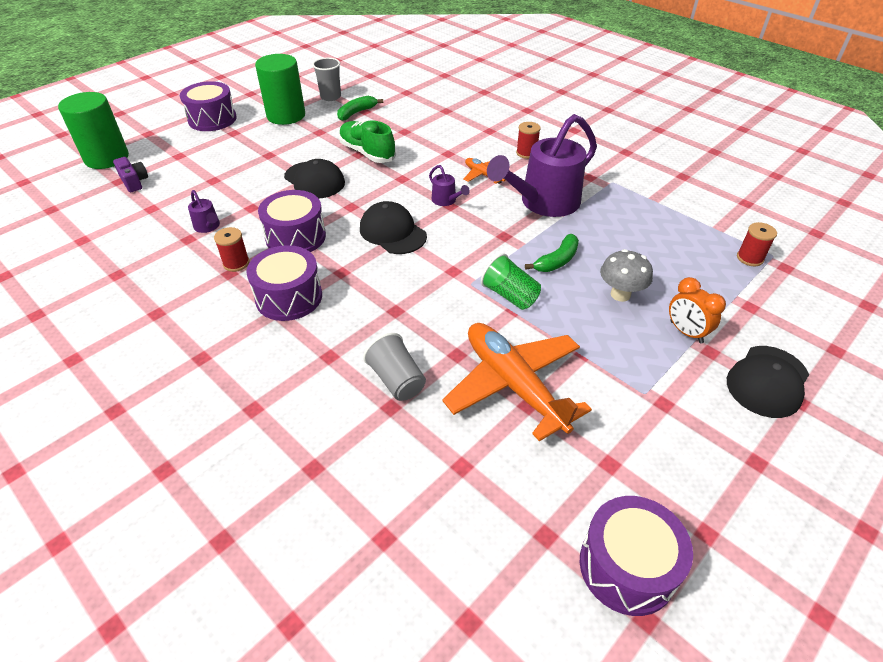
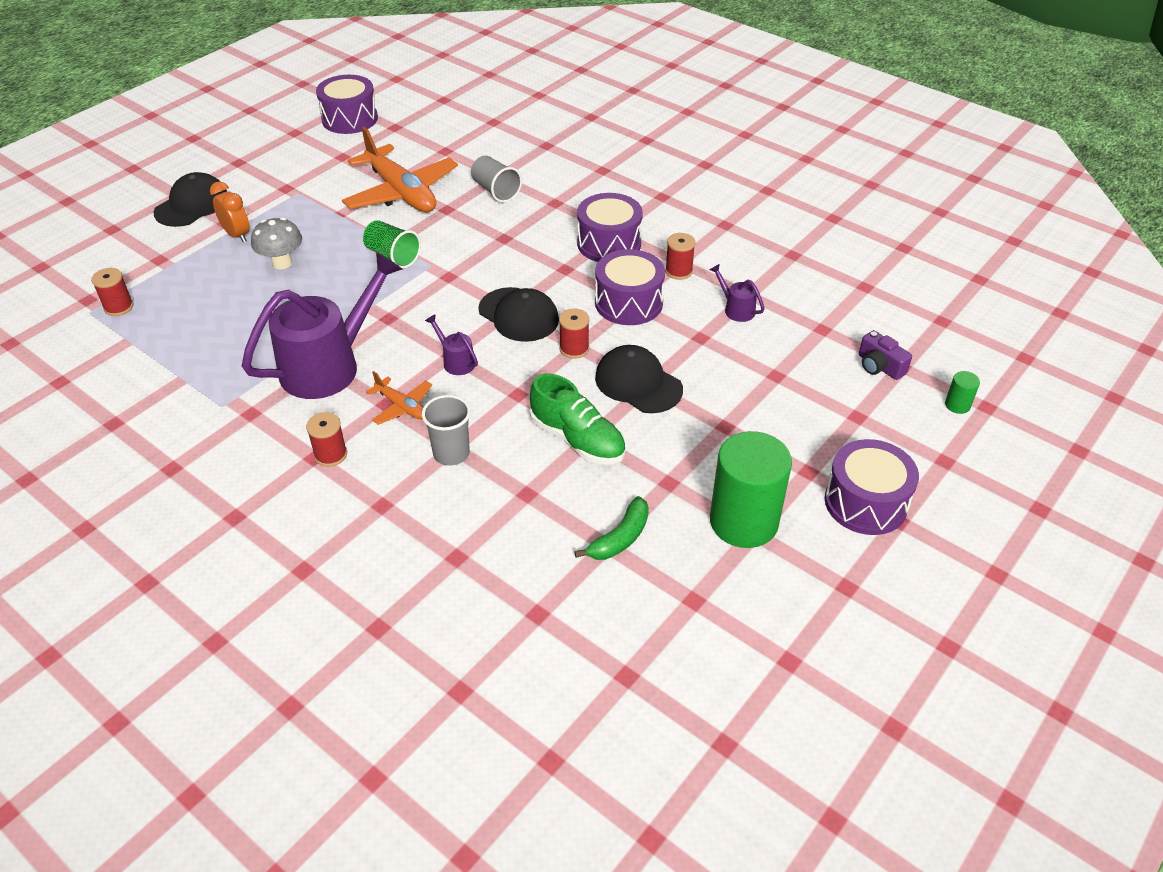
camera: 175 degrees right, 0 degrees up
green cylinder [58,92,129,169] -> green cylinder [945,371,980,414], size x0.41
grey cup [312,58,341,101] -> grey cup moved to [422,395,471,466]
green banana [525,234,579,272] -> none
none -> red spool [559,308,589,359]

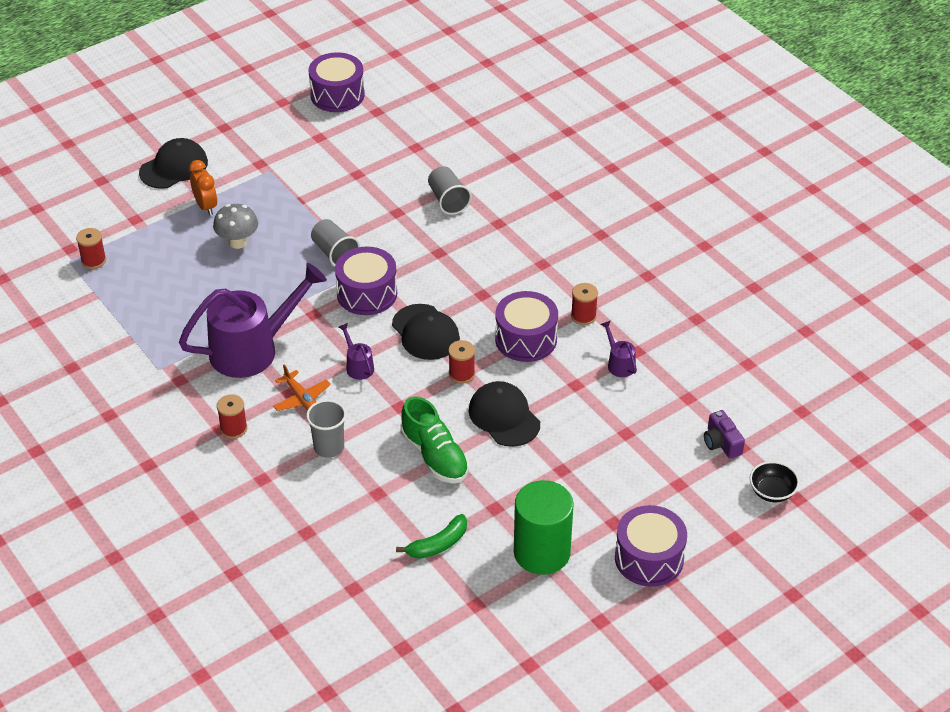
camera: 15 degrees right, 0 degrees up
orange plane [342,127,458,212] -> none
green cup [363,220,421,269] -> grey cup [311,219,360,267]
purple drum [577,193,643,262] -> purple drum moved to [335,246,397,315]
green cylinder [945,371,980,414] -> black bowl [750,461,799,502]

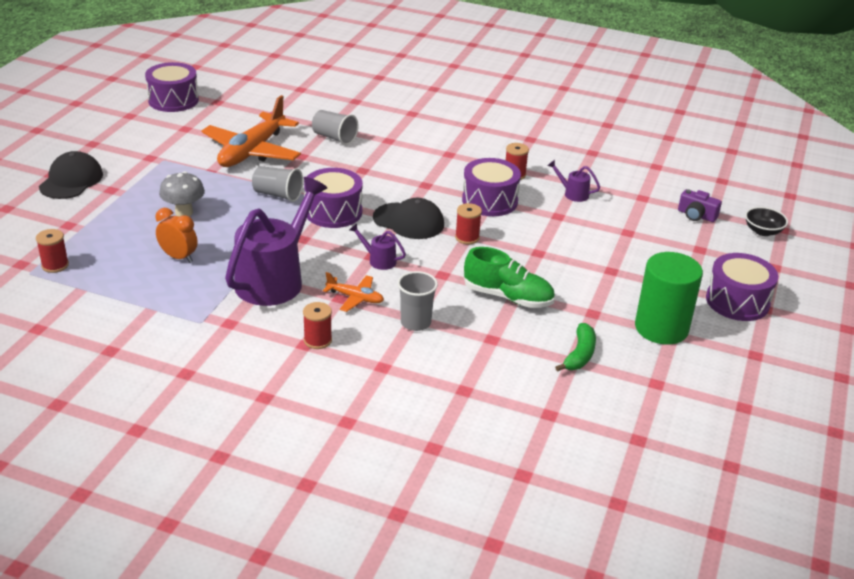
camera: 35 degrees left, 10 degrees down
orange clock [189,160,217,216] -> orange clock moved to [155,208,198,263]
black cap [469,381,540,447] -> none
none -> orange plane [202,95,301,167]

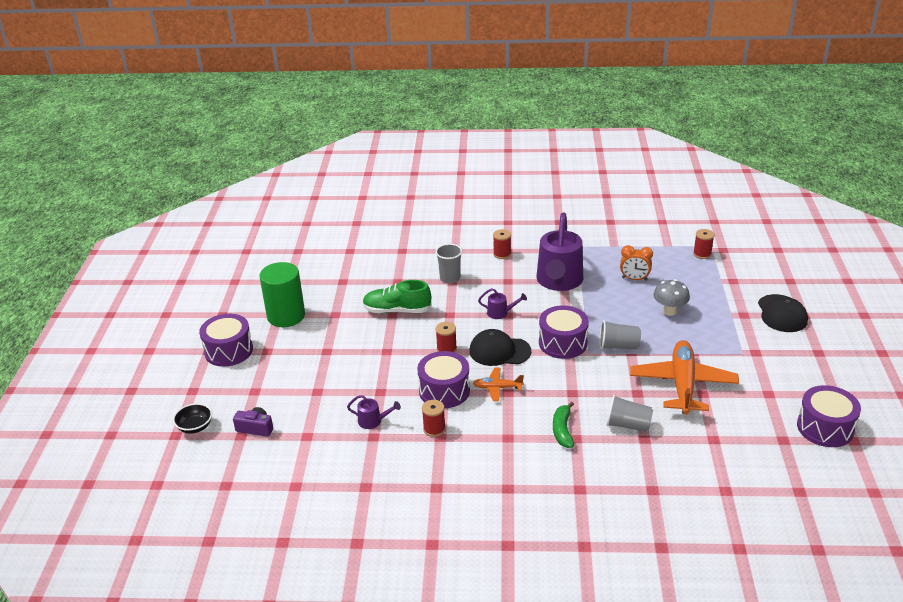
camera: 165 degrees right, 0 degrees up
orange plane [323,272,384,312] -> orange plane moved to [473,368,524,401]
green banana [555,323,596,371] -> green banana moved to [553,402,574,448]

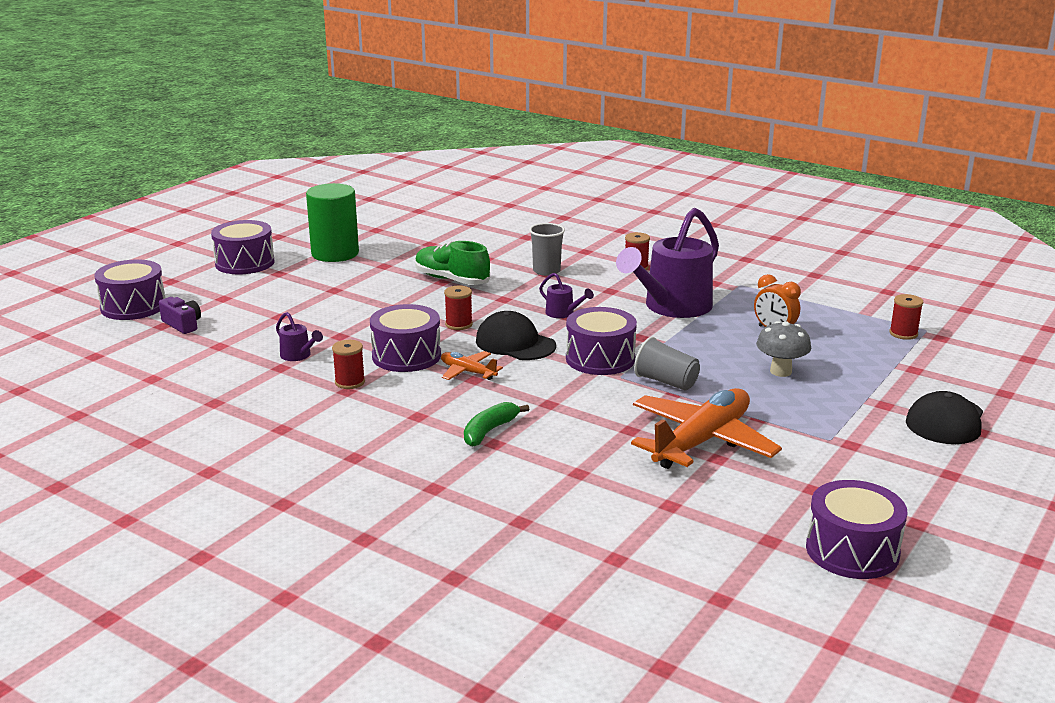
camera: 30 degrees right, 10 degrees down
black bowl [173,403,212,434] -> purple drum [94,259,165,320]
grey cup [606,395,653,432] -> none

